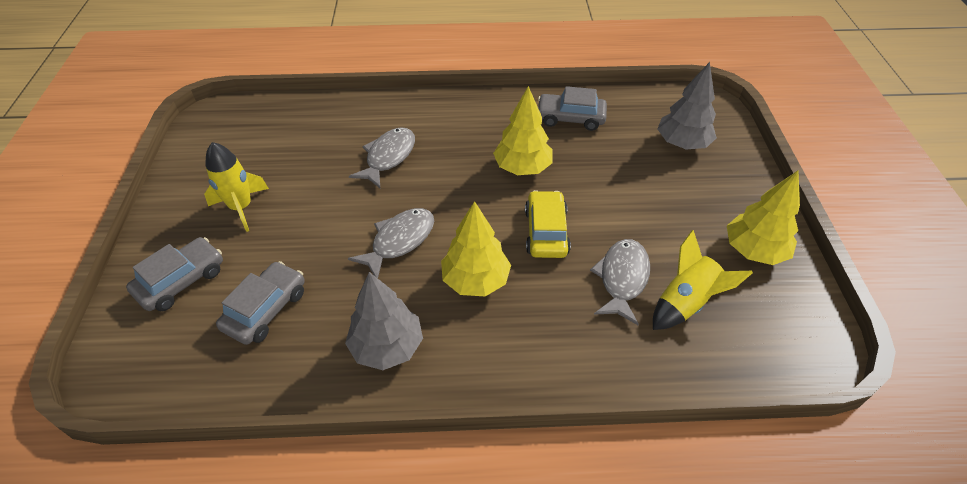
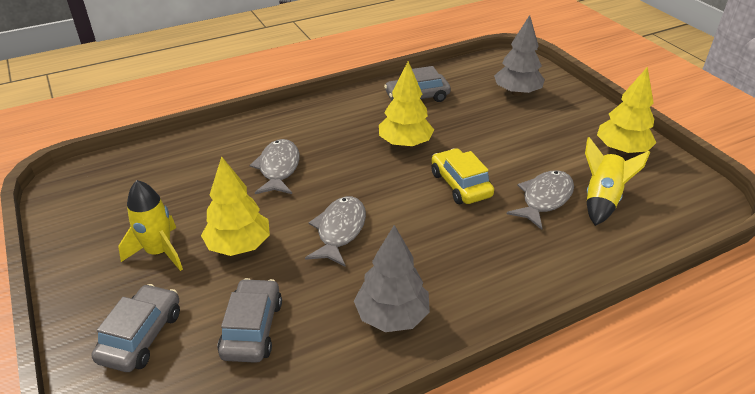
camera: 25 degrees left, 10 degrees down
yellow tree [441,201,511,296] -> yellow tree moved to [201,156,270,256]
grey fish [590,239,650,325] -> grey fish turned 45 degrees clockwise [507,170,574,230]

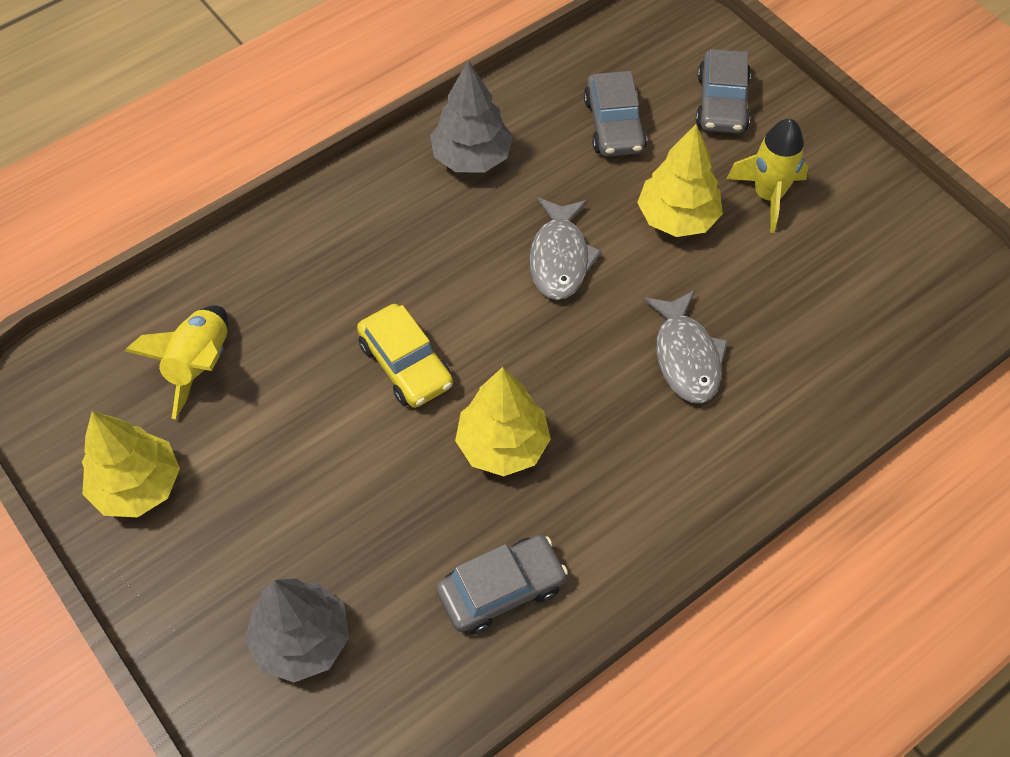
camera: 170 degrees right, 20 degrees up
grey fish [507,170,574,230] -> none

